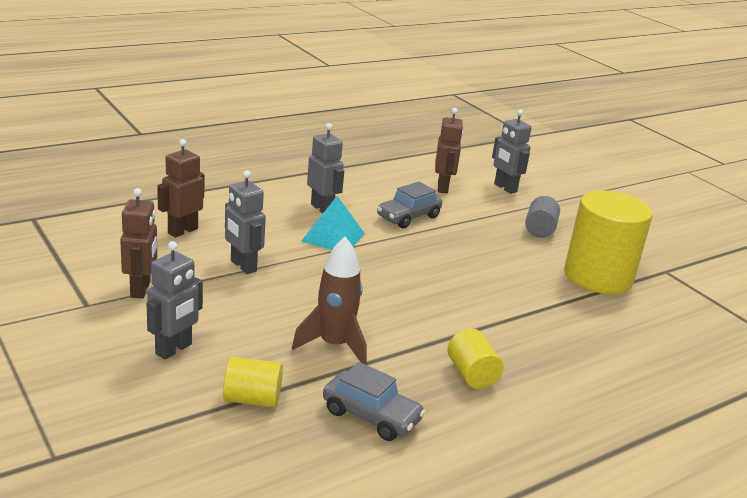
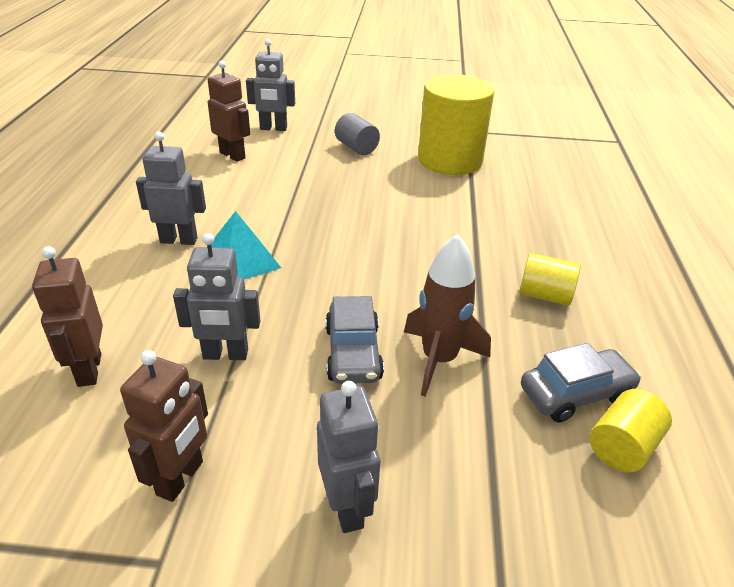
camera: 50 degrees left, 10 degrees up
brown robot [120,188,157,298] -> brown robot turned 75 degrees clockwise [120,350,208,502]
yellow cylinder [223,357,283,407] -> yellow cylinder moved to [590,389,672,472]
grey car [377,182,442,228] -> grey car moved to [325,296,384,384]

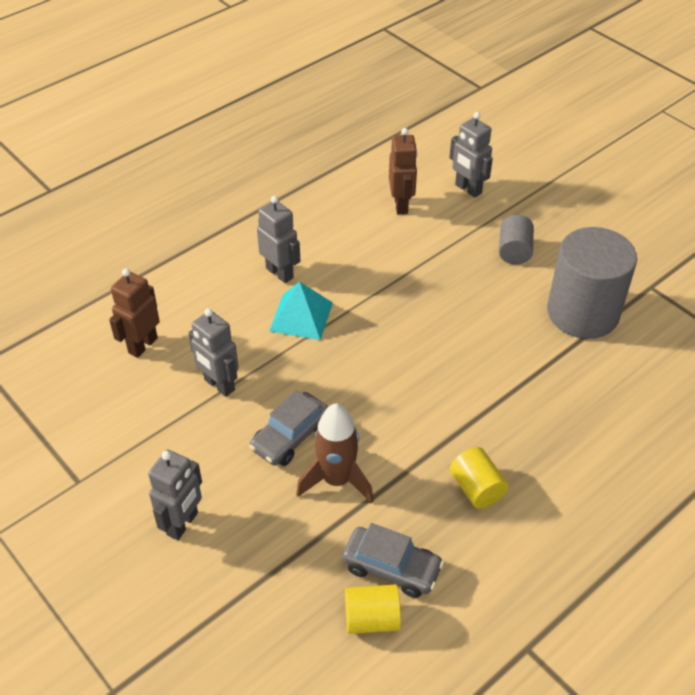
camera: 45 degrees right, 10 degrees up
brown robot [120,350,208,502] -> none
yellow cylinder [418,74,494,175] -> grey cylinder [547,227,637,339]

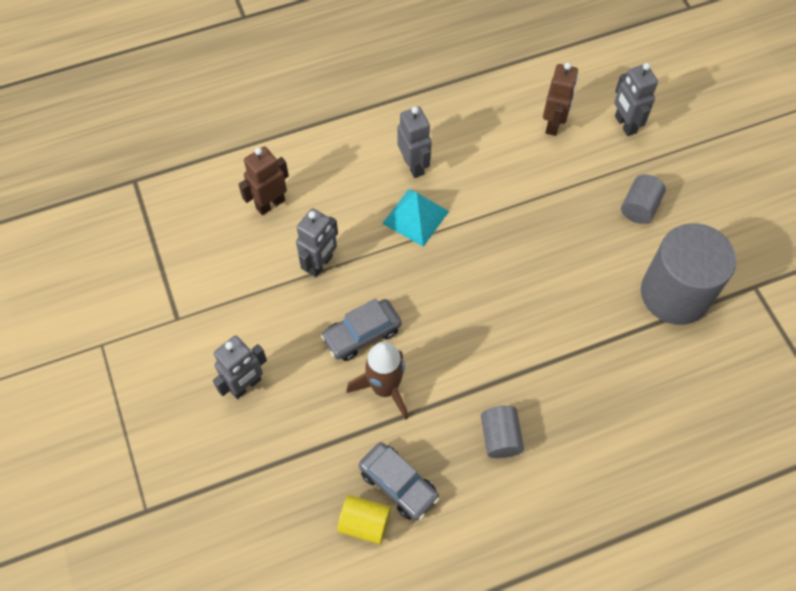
camera: 20 degrees right, 15 degrees up
grey robot [189,308,239,397] -> grey robot turned 120 degrees counterclockwise [296,208,338,277]
yellow cylinder [450,447,509,509] -> grey cylinder [481,406,524,458]

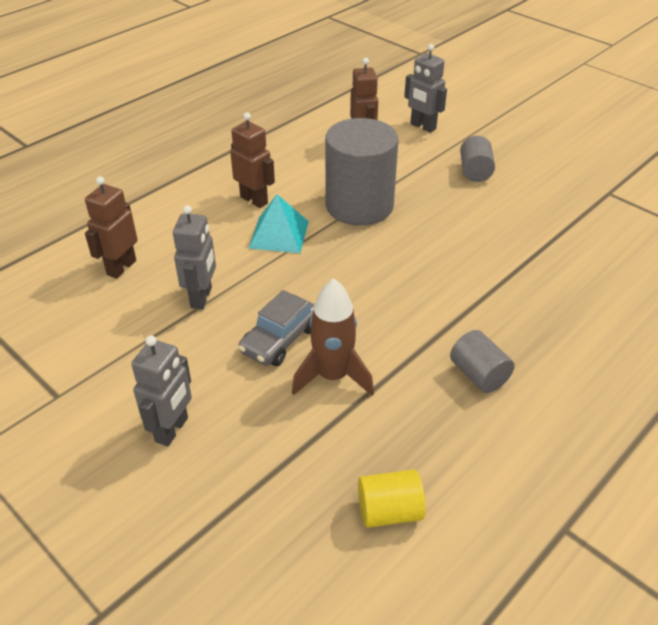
camera: 25 degrees left, 20 degrees down
grey car [359,442,440,520] -> none
grey robot [397,107,432,178] -> brown robot [230,112,275,208]
grey cylinder [641,223,736,325] -> grey cylinder moved to [325,118,399,226]

